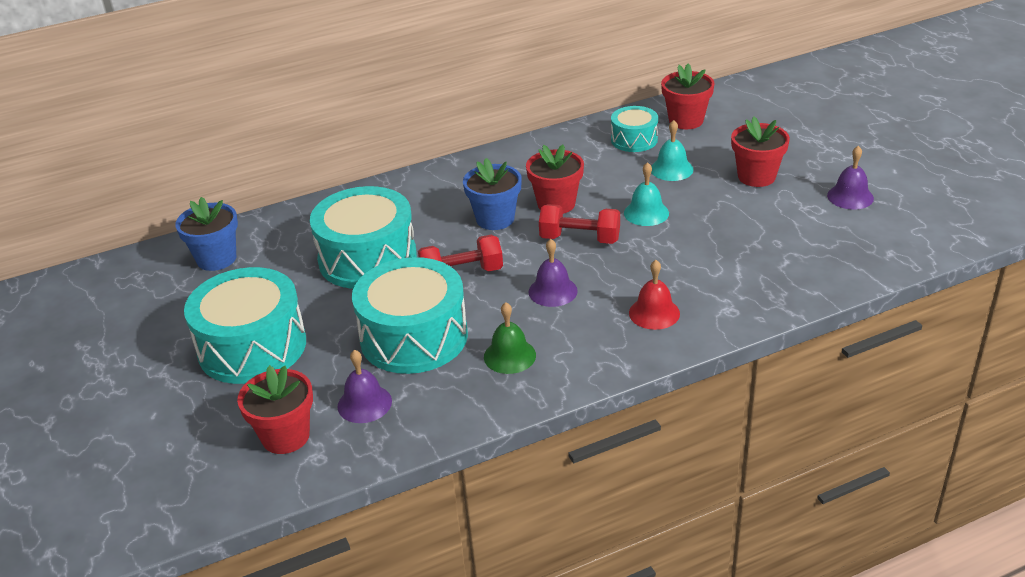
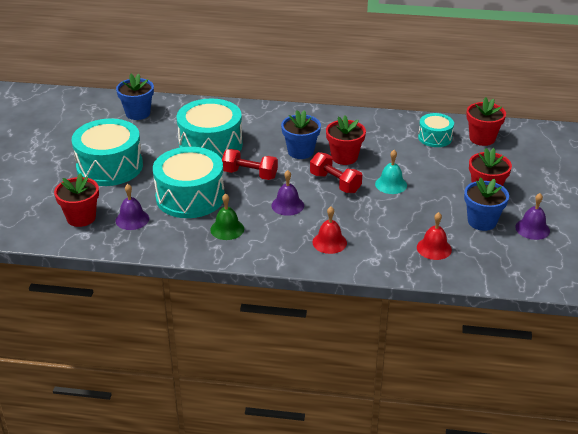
camera: 30 degrees right, 0 degrees up
turquoise bell [651,120,694,181] -> none
none -> red bell [417,212,452,260]
none -> blue flower pot [464,177,509,231]

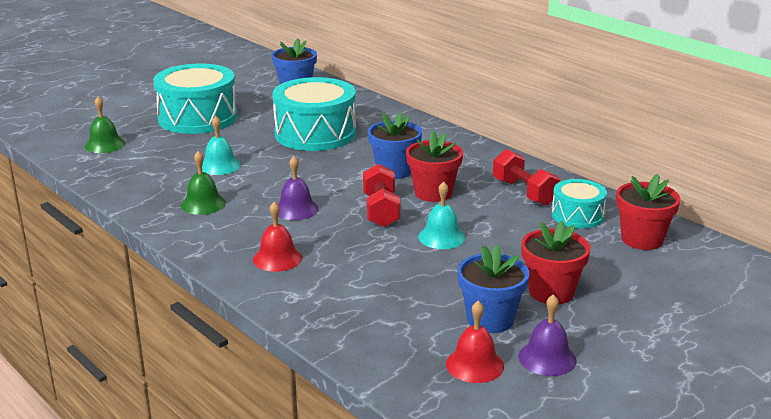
camera: 40 degrees right, 10 degrees down
red flower pot [54,173,99,227] -> green bell [85,97,125,153]
purple bell [116,184,149,230] -> none
turquoise drum [153,147,225,218] -> turquoise bell [202,116,241,175]
red dumbbell [222,149,278,180] -> red dumbbell moved to [493,149,560,206]
red bell [417,212,452,260] -> red bell moved to [446,301,504,383]

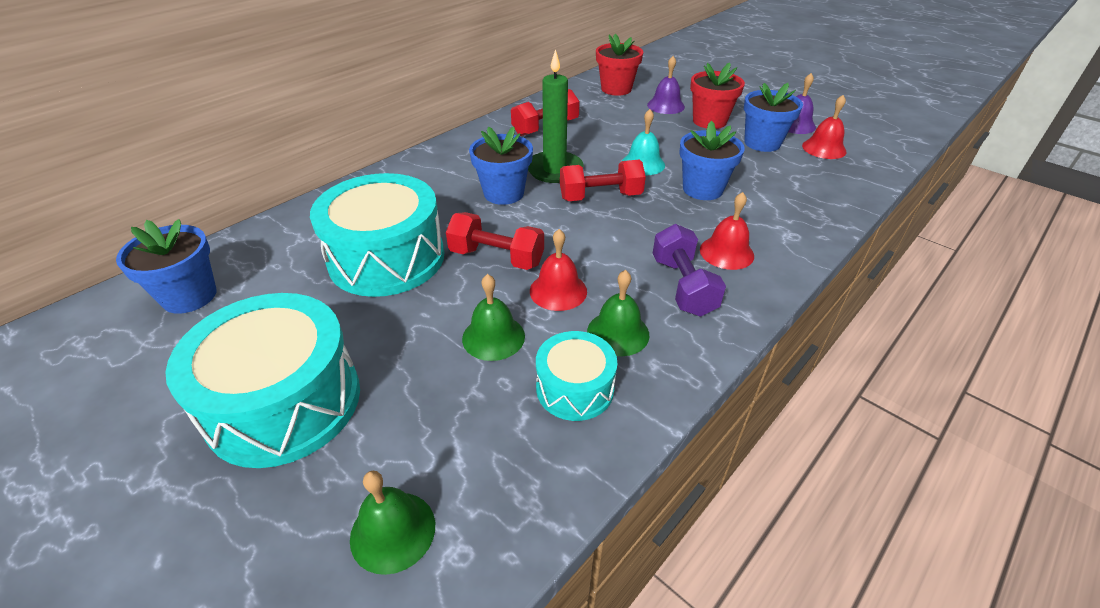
camera: 95 degrees left, 15 degrees up
turquoise bell [202,116,241,175] -> green bell [462,274,525,361]
purple bell [278,156,319,220] -> purple bell moved to [647,56,685,114]
red flower pot [406,131,463,202] -> green candle [528,49,584,183]
turquoise drum [552,179,607,229] -> turquoise drum moved to [536,331,617,421]
none -> red dumbbell [446,212,544,270]
none -> red bell [530,229,587,311]
none -> purple dumbbell [653,224,726,317]
none -> blue flower pot [679,121,745,200]

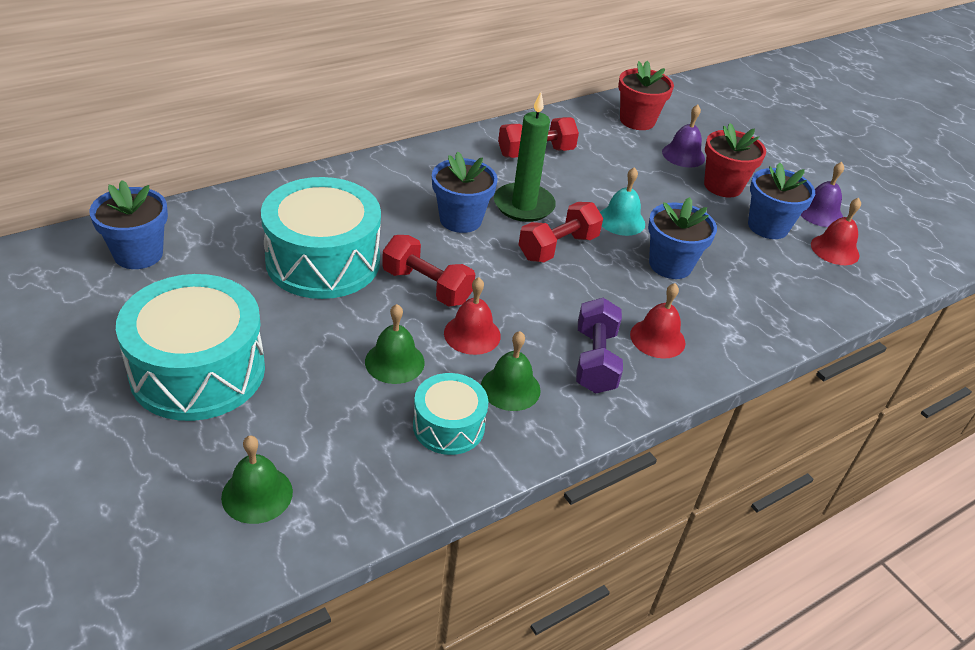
camera: 10 degrees right, 0 degrees up
red dumbbell [560,160,646,201] -> red dumbbell turned 45 degrees counterclockwise [519,202,603,263]

